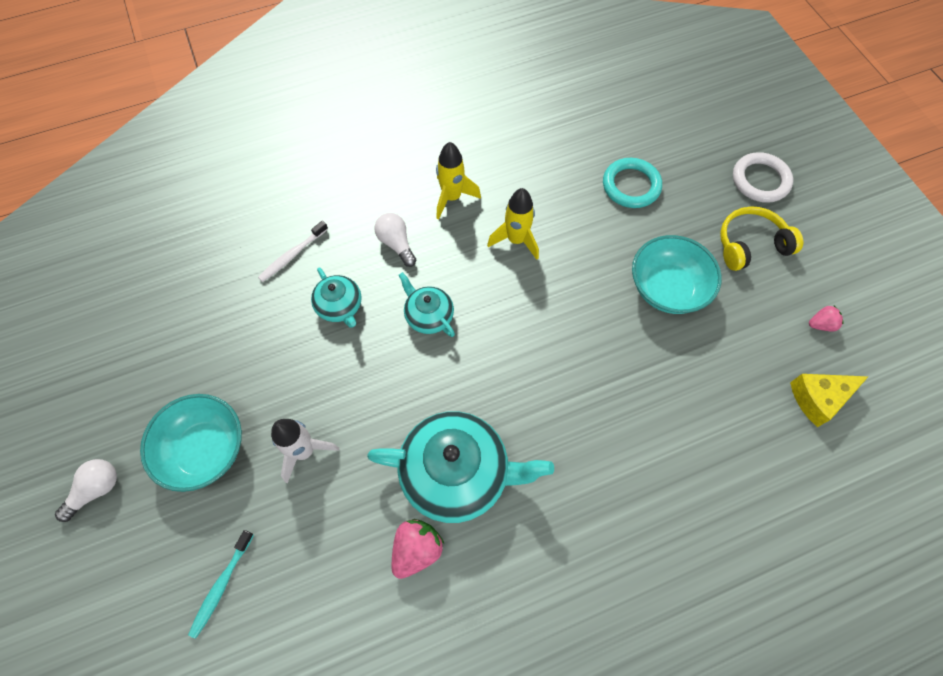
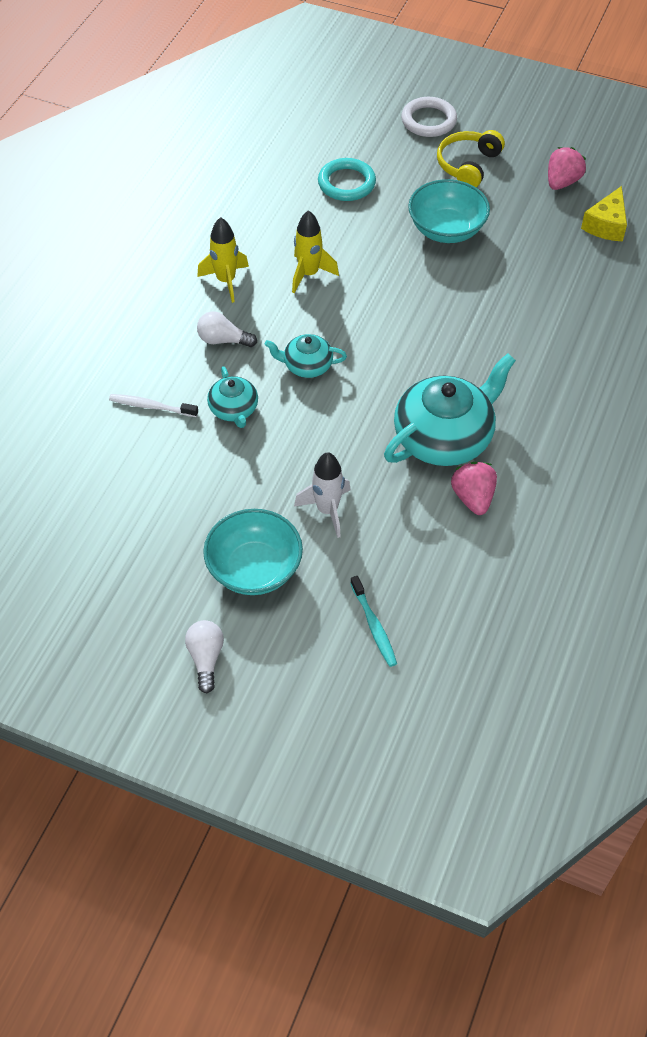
camera: 45 degrees left, 10 degrees down
white toothbrush [258,221,328,282] -> white toothbrush turned 105 degrees clockwise [109,394,198,417]
turquoise teapot [311,267,362,328] -> turquoise teapot turned 60 degrees clockwise [207,366,258,428]
pink strawberry [809,306,844,332] -> pink strawberry [548,147,586,190], size x1.65

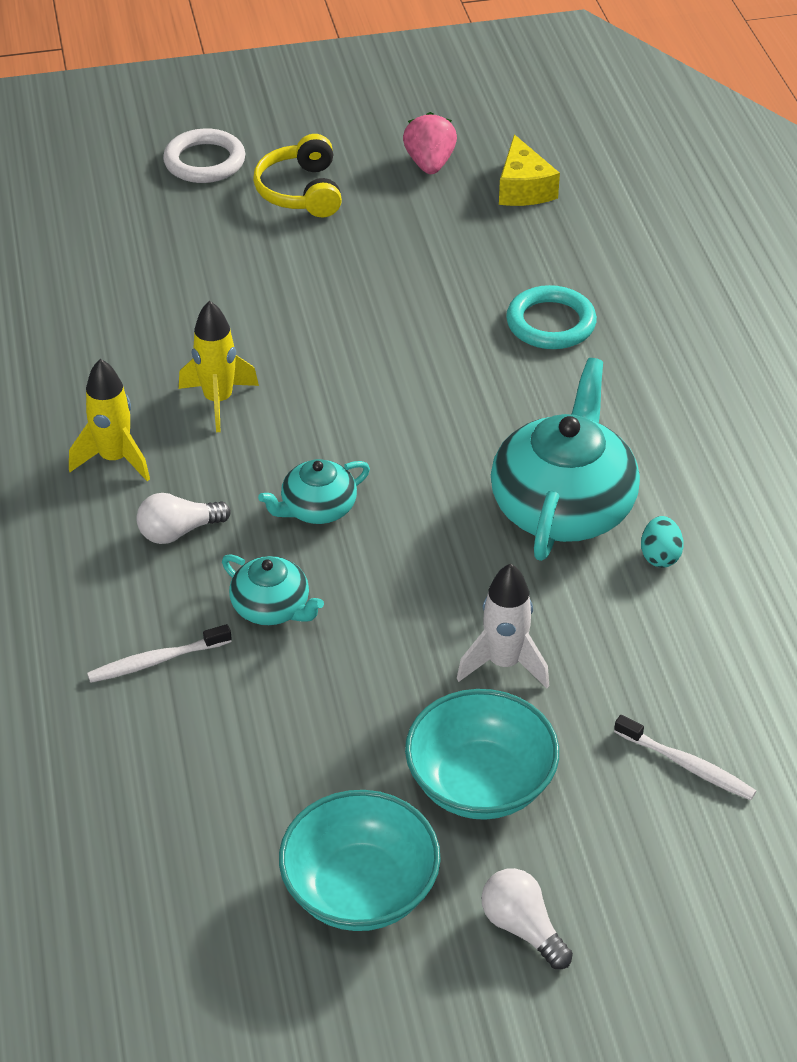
camera: 35 degrees left, 10 degrees down
turquoise ring [318,158,376,201] -> turquoise ring moved to [506,285,597,349]
turquoise toothbrush [350,576,397,667] -> white toothbrush [614,715,756,800]
turquoise bowl [408,179,490,243] -> turquoise bowl moved to [279,790,441,931]
pink strawberry [451,462,497,515] -> turquoise egg [641,516,684,568]

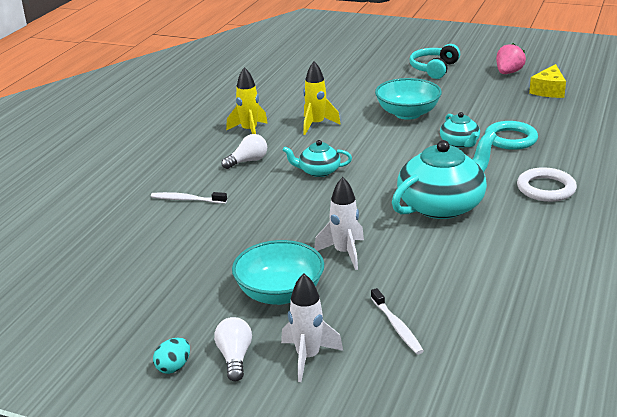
camera: 35 degrees right, 15 degrees down
white light bulb [137,493,231,544] -> white light bulb turned 135 degrees clockwise [221,134,267,169]
white ring [163,128,245,183] -> white ring moved to [517,167,577,202]
turquoise teapot [222,554,324,625] -> turquoise teapot moved to [440,112,480,148]
yellow headphones [253,134,342,217] -> turquoise headphones [410,44,460,79]
turquoise bowl [279,790,441,931] -> turquoise bowl moved to [375,78,442,120]
turquoise egg [641,516,684,568] -> turquoise egg moved to [153,338,190,374]
none -> white rocket [281,274,343,382]

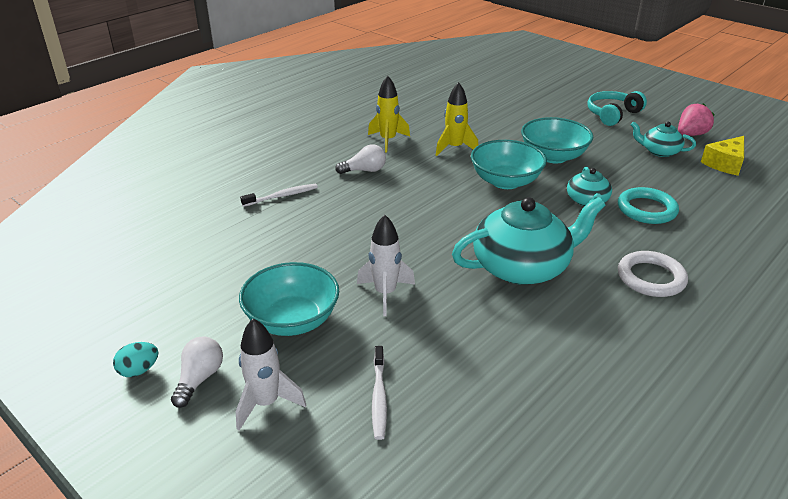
camera: 20 degrees right, 5 degrees up
white toothbrush [151,192,227,204] -> white toothbrush turned 120 degrees clockwise [240,184,318,207]
turquoise teapot [282,140,352,177] -> turquoise teapot moved to [631,122,696,157]
none -> turquoise bowl [471,140,547,189]

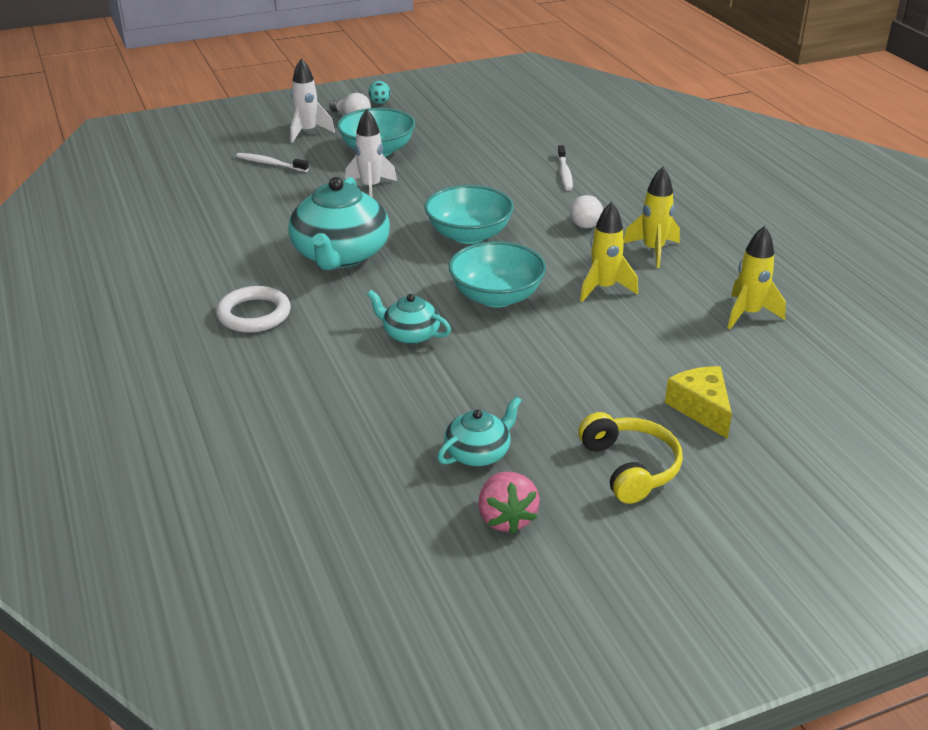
camera: 115 degrees right, 0 degrees up
turquoise bowl [521,117,593,164] -> turquoise bowl moved to [425,185,514,244]
turquoise headphones [588,91,647,126] -> yellow headphones [578,412,683,504]
turquoise ring [618,187,679,224] -> none
yellow cheese [701,136,744,176] -> yellow cheese moved to [665,366,732,439]
none -> yellow rocket [728,226,786,329]

